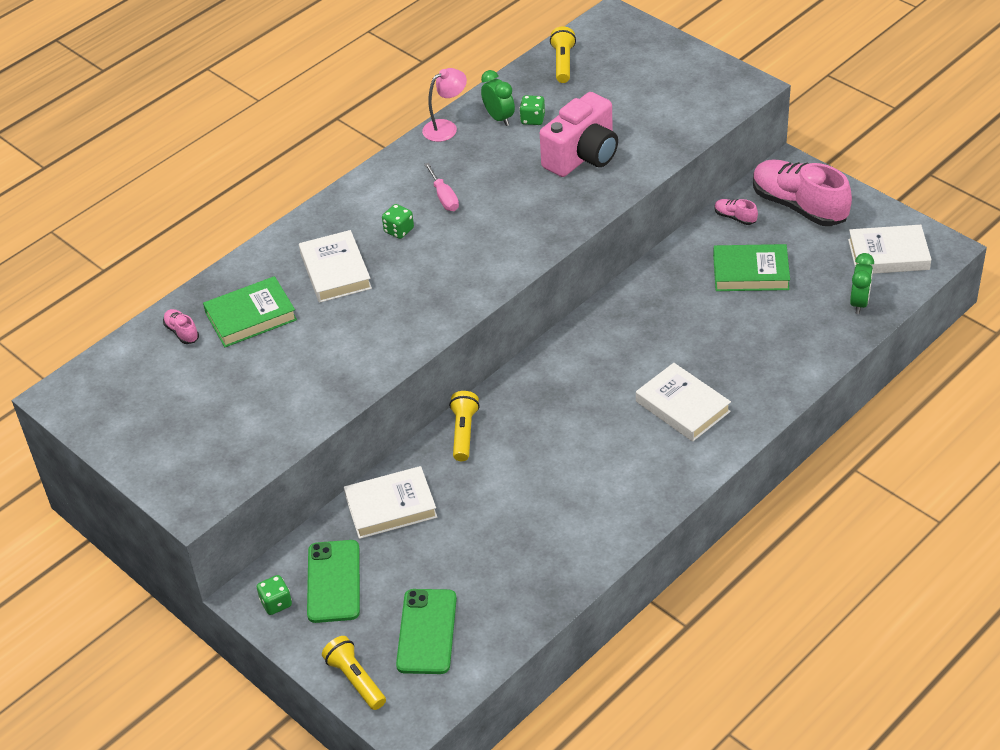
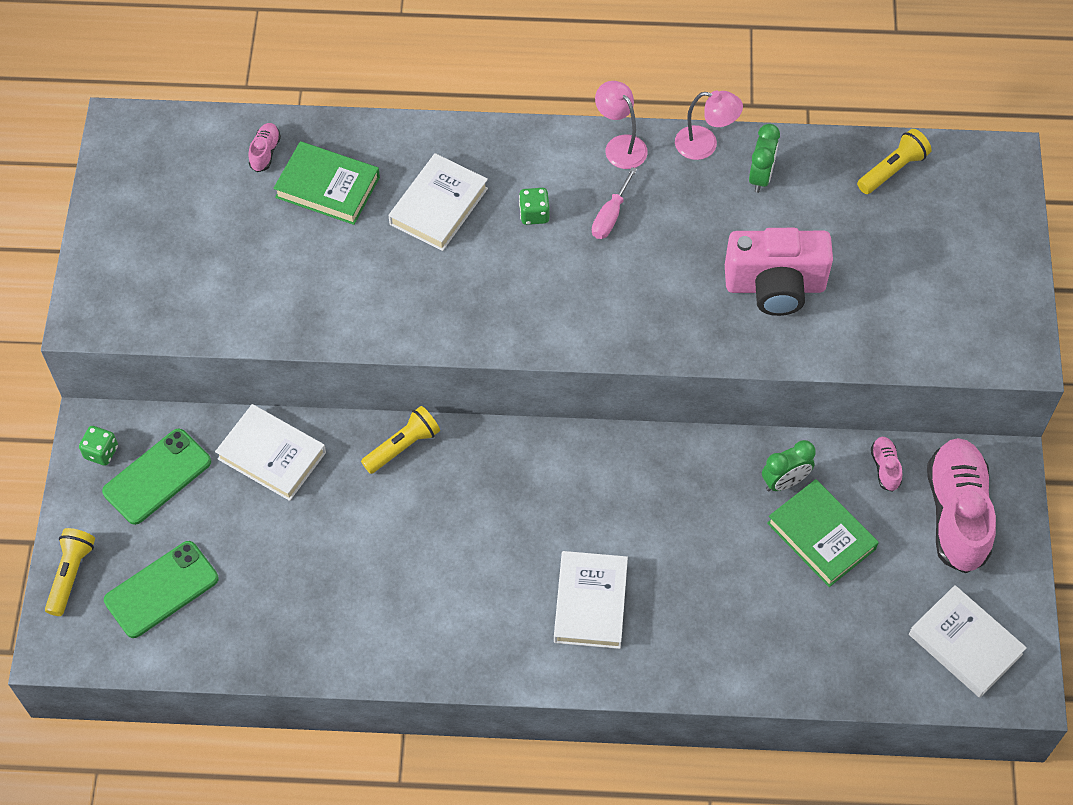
camera: 45 degrees right, 15 degrees up
green dice [519,95,545,125] -> none
green clock [850,253,874,314] -> green clock moved to [762,440,816,491]
none -> pink lamp [595,81,648,169]

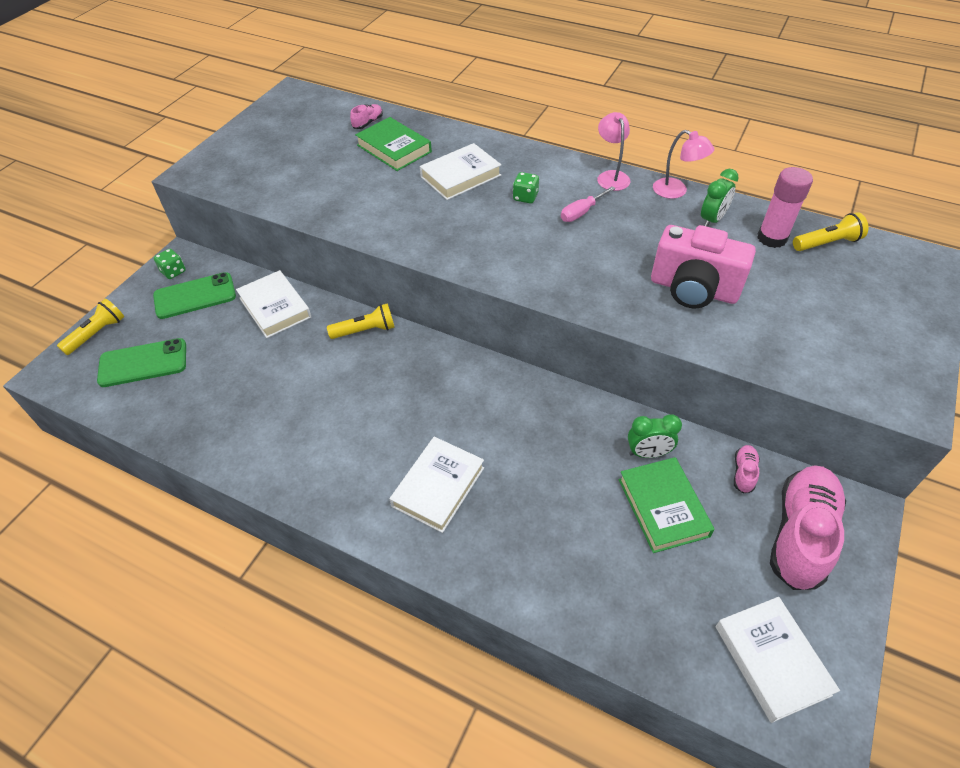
camera: 25 degrees right, 10 degrees down
none -> pink glue stick [757,167,813,248]

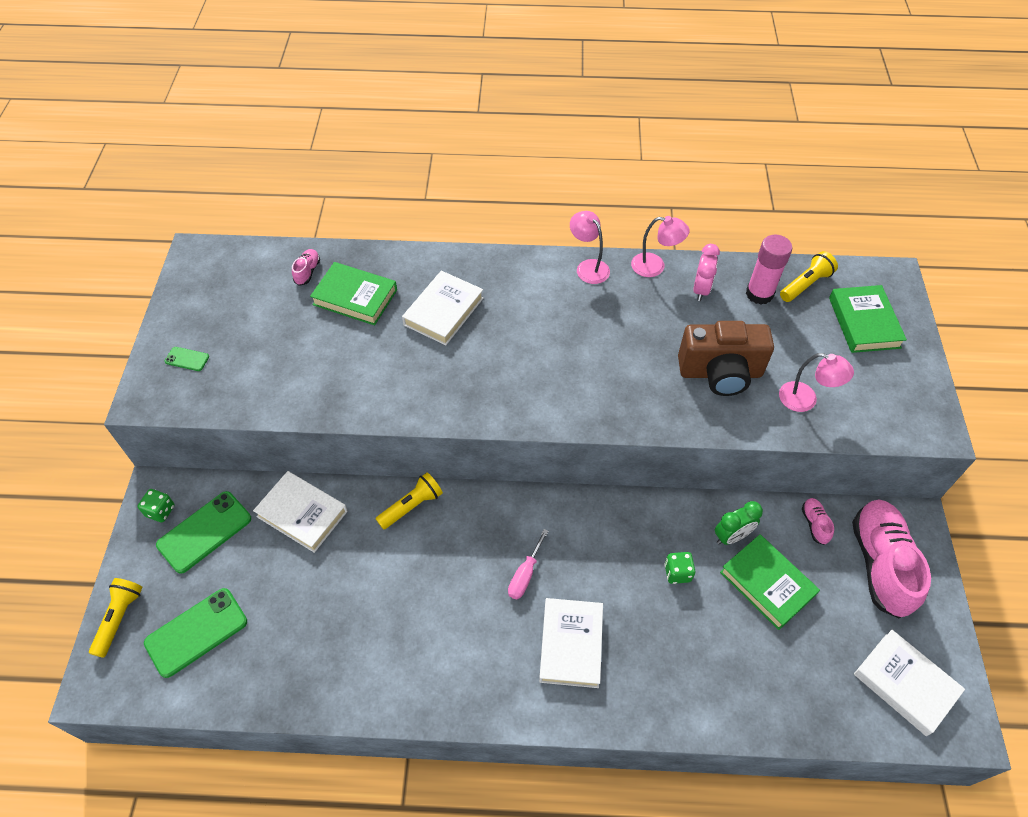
camera: 25 degrees left, 5 degrees up
green dice [513,172,539,203] -> green dice moved to [664,552,696,584]
pink screwdriver [561,186,616,222] -> pink screwdriver moved to [508,529,548,599]
pink camera [651,225,756,308] -> brown camera [678,321,774,396]
green clock [701,169,739,227] -> pink clock [693,244,720,301]
none -> green phone [165,347,209,371]
none -> pink lamp [779,353,854,412]
none -> green book [829,285,907,353]

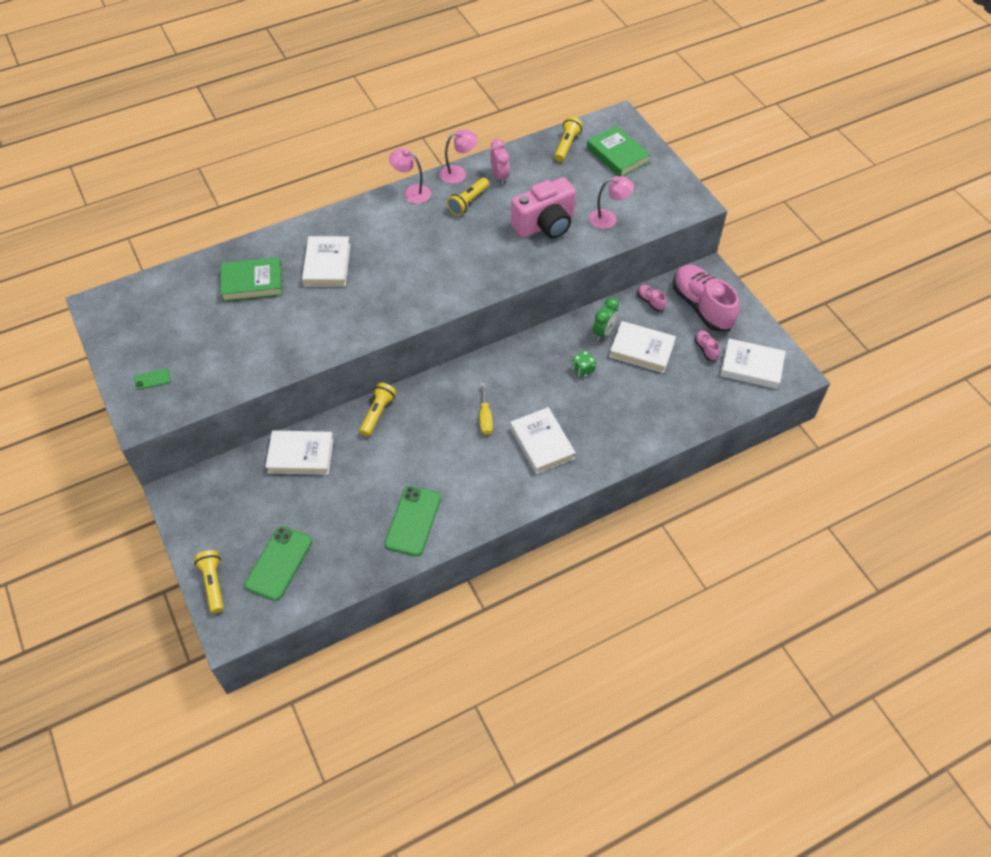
camera: 30 degrees left, 0 degrees up
green dice [138,489,175,522] -> none
green phone [156,491,251,574] -> green phone moved to [384,486,441,556]
pink shoe [292,249,320,286] -> pink shoe moved to [694,331,720,361]
pink screwdriver [508,529,548,599] -> yellow screwdriver [480,383,493,435]
brown camera [678,321,774,396] -> pink camera [511,177,576,239]
green book [720,534,820,630] -> white book [609,321,676,373]
pink glue stick [746,235,792,305] -> none
none -> yellow flashlight [447,177,489,216]

